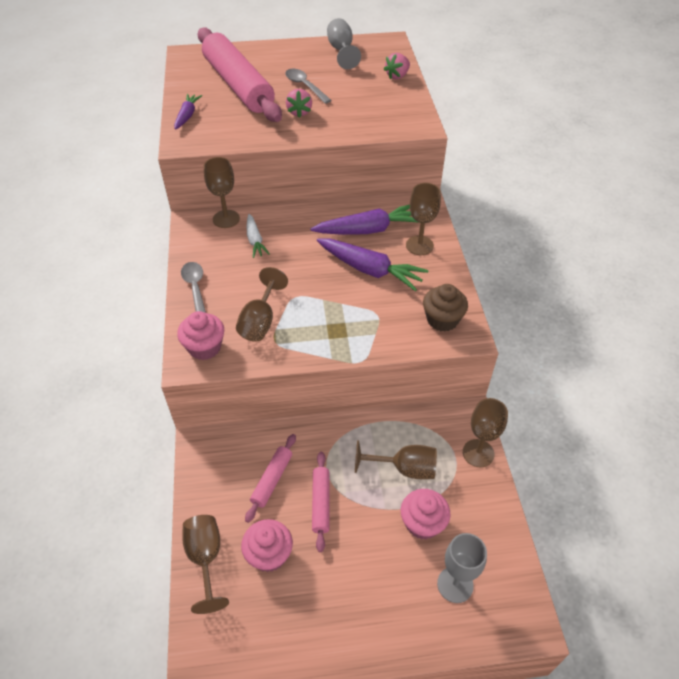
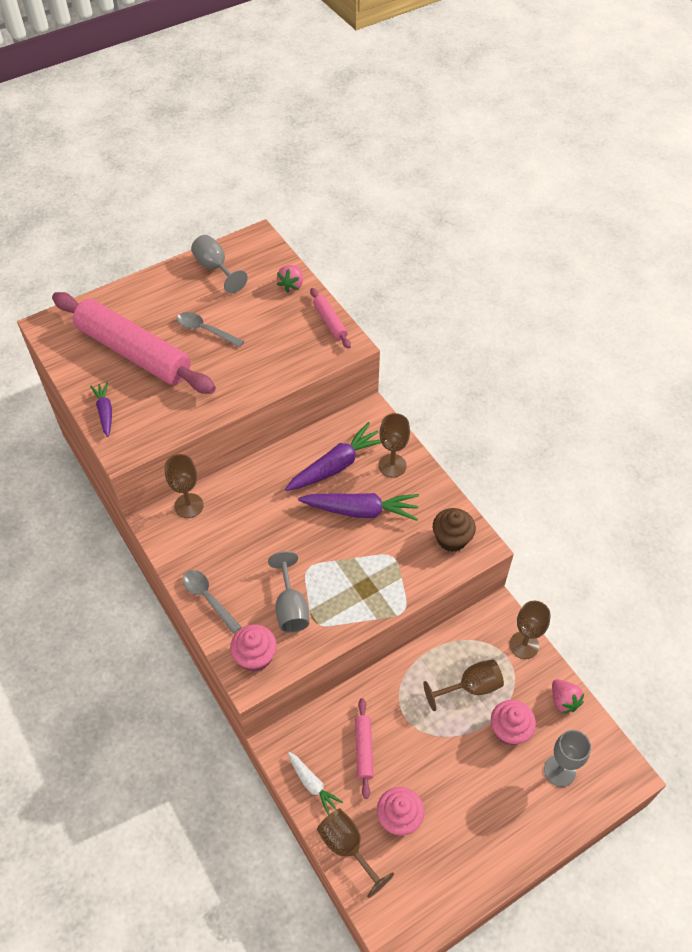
camera: 25 degrees left, 5 degrees up
brown goblet [236,267,288,342] -> grey goblet [268,551,309,633]
white carrot [247,214,270,258] -> white carrot moved to [288,752,343,815]
pink strawberry [286,89,312,118] -> pink strawberry moved to [552,679,584,714]
pink rolling pin [312,452,329,552] -> pink rolling pin moved to [310,288,351,349]

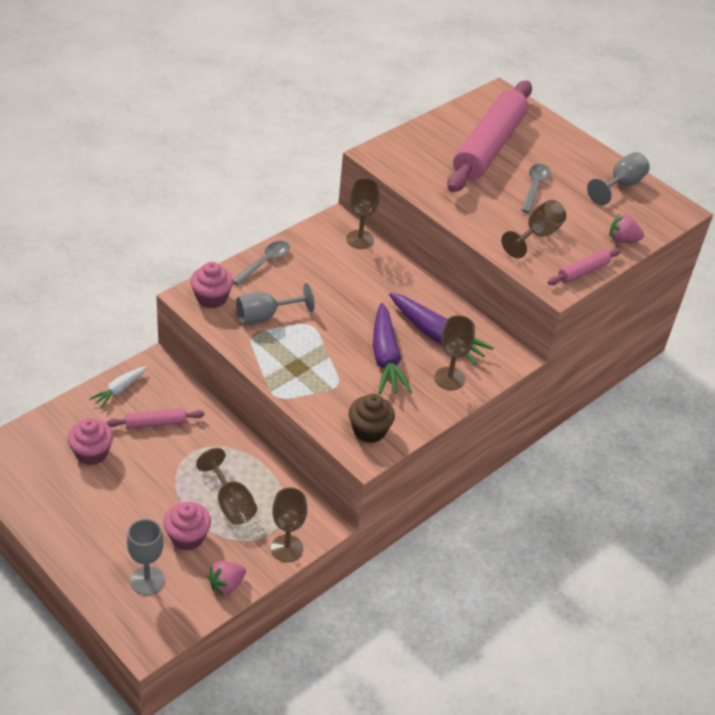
camera: 75 degrees right, 10 degrees down
purple carrot [90,382,112,437] -> none
brown goblet [317,808,394,898] -> brown goblet moved to [501,200,566,259]

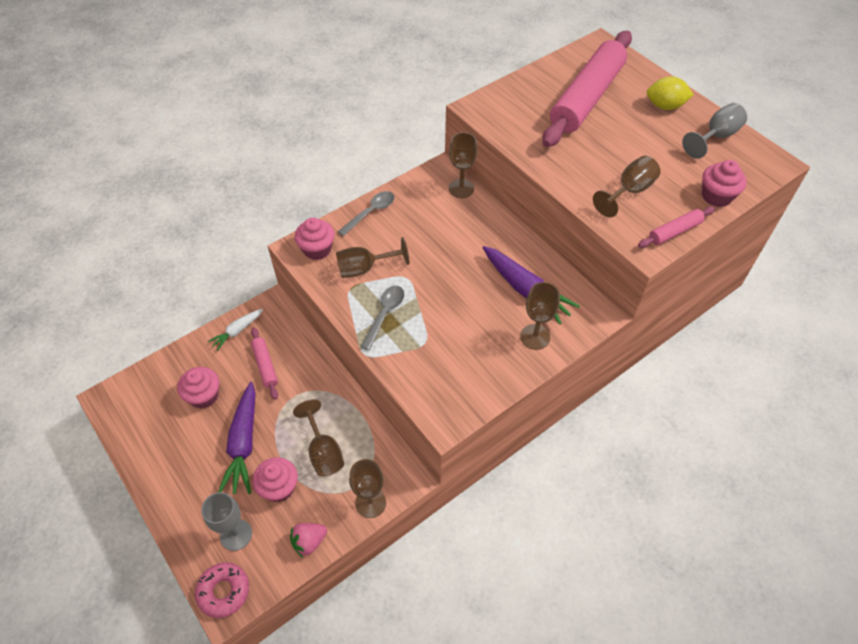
camera: 10 degrees right, 10 degrees up
pink rolling pin [106,408,204,429] -> pink rolling pin turned 75 degrees clockwise [251,327,278,400]
grey goblet [236,283,315,325] -> brown goblet [336,237,410,278]
brown cupcake [349,394,395,443] -> none
purple carrot [373,303,412,394] -> purple carrot moved to [218,382,256,494]
grey spoon [521,164,550,213] -> grey spoon moved to [361,286,404,350]
pink strawberry [609,214,644,243] -> pink cupcake [702,160,747,207]
none -> pink donut [195,562,249,618]
none -> yellow lemon [647,76,694,110]

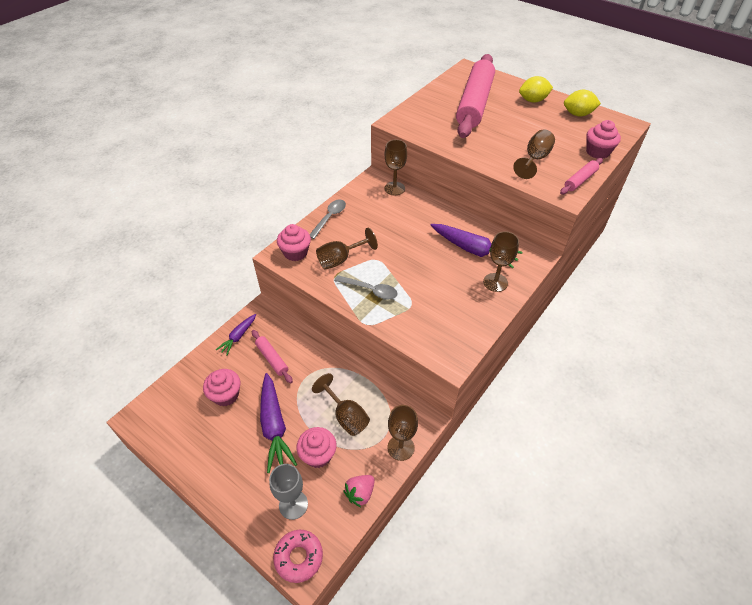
camera: 15 degrees left, 5 degrees down
white carrot [208,309,263,351] -> purple carrot [216,314,256,355]
grey spoon [361,286,404,350] -> grey spoon turned 105 degrees clockwise [334,275,398,300]
grey goblet [682,103,747,159] -> yellow lemon [564,90,601,116]

